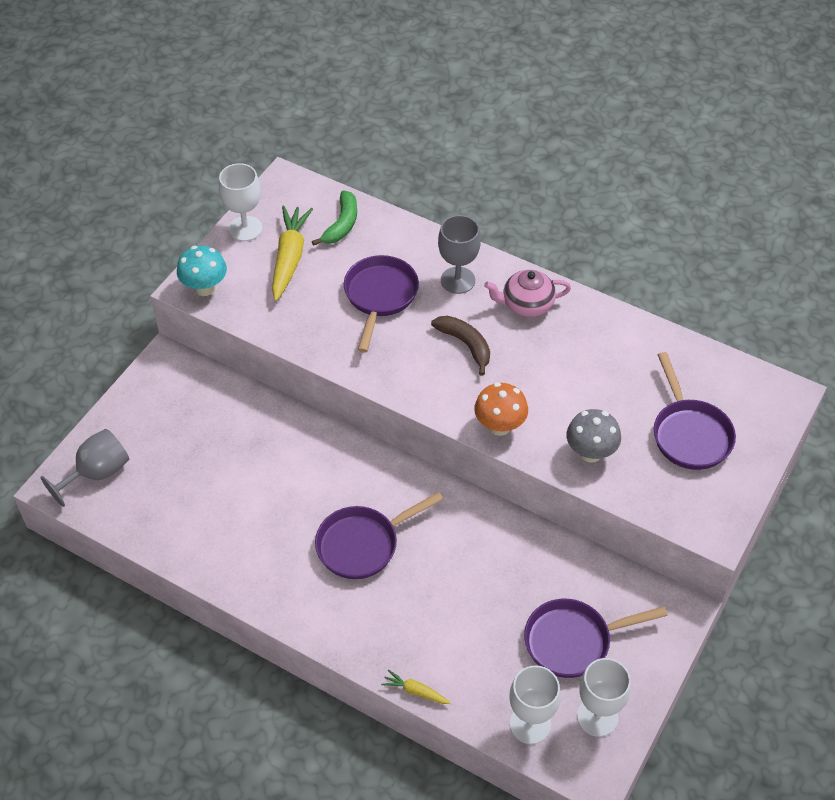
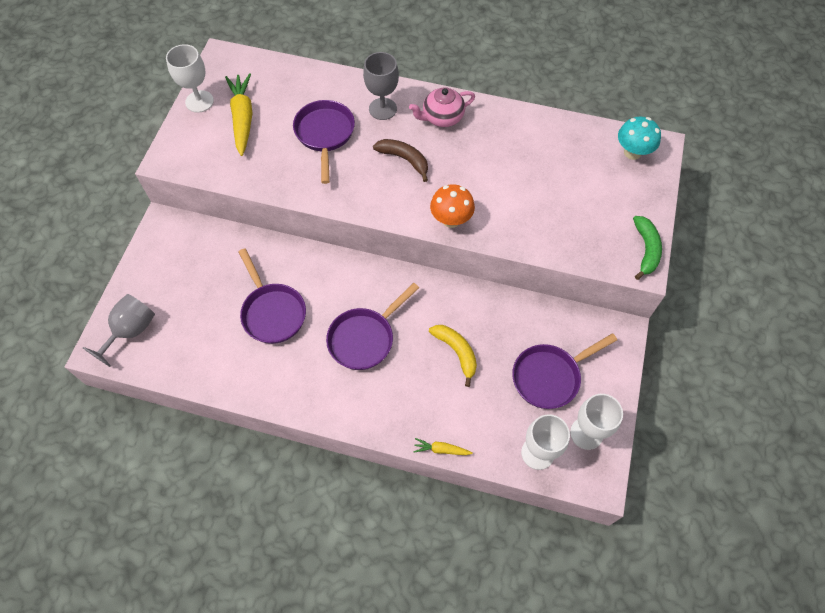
camera: 15 degrees left, 10 degrees up
turquoise mushroom [177,246,227,296] -> turquoise mushroom moved to [618,117,661,160]
green banana [312,190,357,246] -> green banana moved to [633,216,662,280]
grey mushroom [566,409,621,463] -> none
purple pan [654,352,736,470] -> purple pan moved to [238,248,306,344]
none -> yellow banana [429,325,477,387]

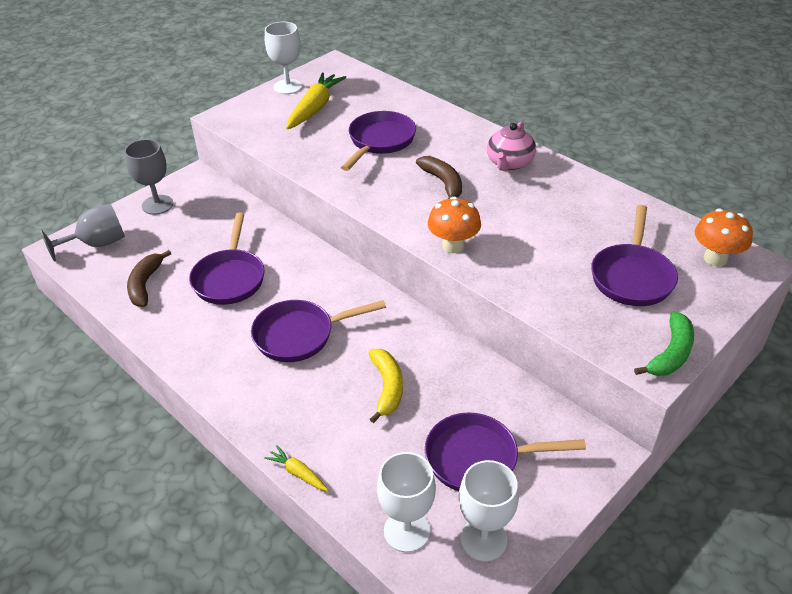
camera: 30 degrees right, 20 degrees down
grey goblet [363,52,399,120] -> grey goblet moved to [124,139,174,215]
pink teapot [409,87,475,127] -> pink teapot turned 75 degrees counterclockwise [487,122,536,171]
turquoise mushroom [618,117,661,160] -> orange mushroom [695,209,753,266]
none -> brown banana [127,250,171,307]
none -> purple pan [591,205,678,306]

